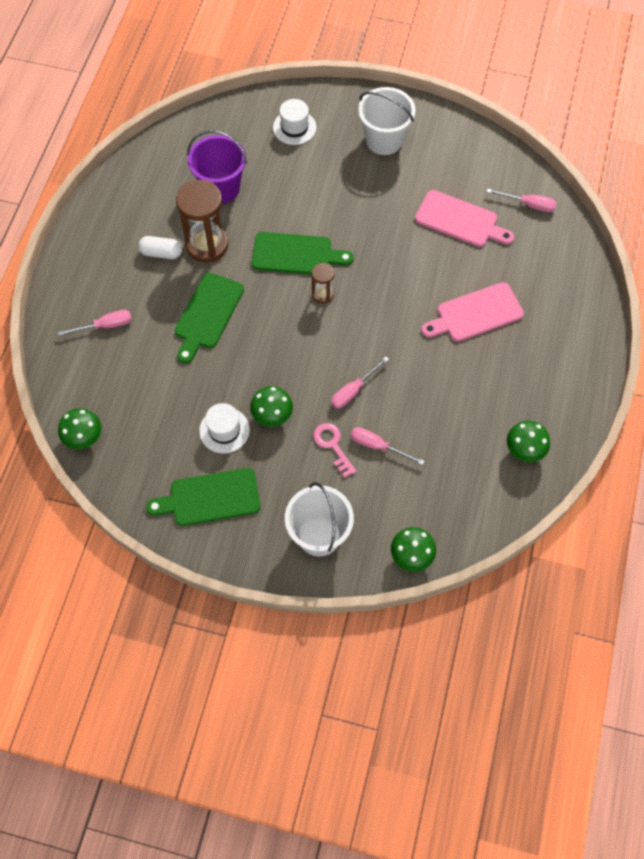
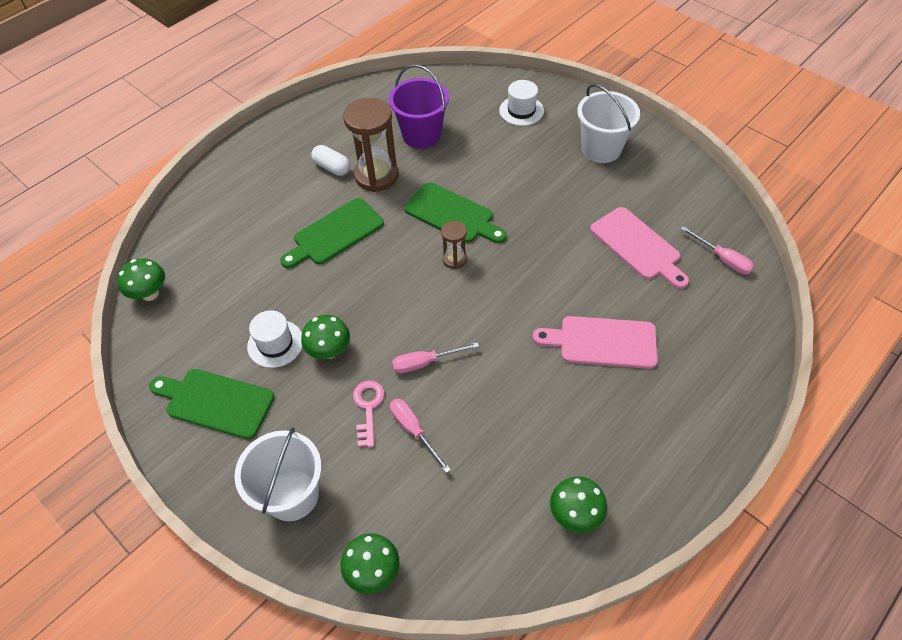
camera: 30 degrees right, 10 degrees down
pink screwdriver [58,310,132,336] -> none

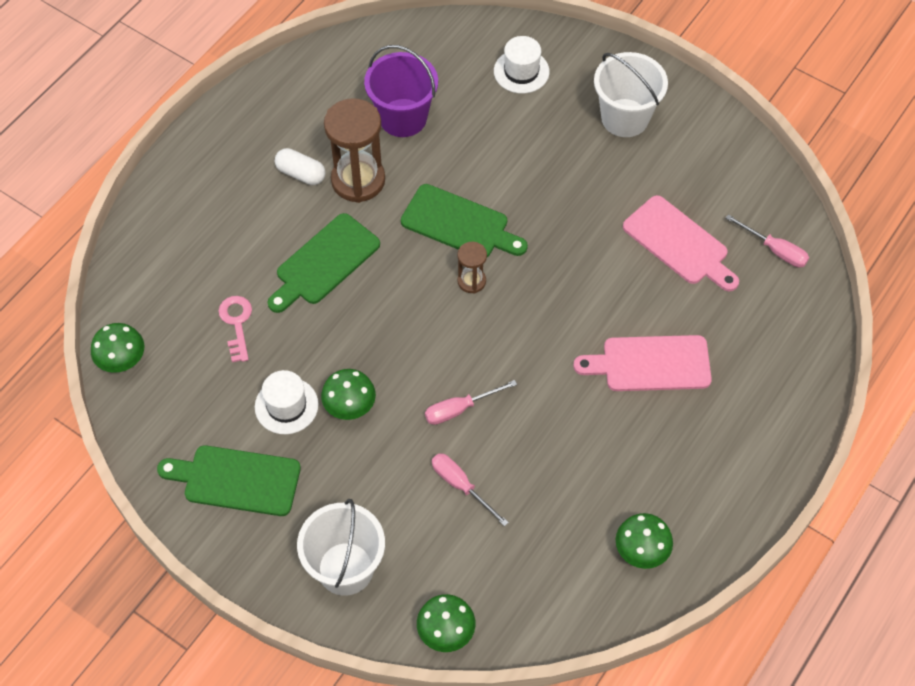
camera: 10 degrees left, 5 degrees up
pink key [353,381,385,447] -> pink key moved to [219,296,252,362]

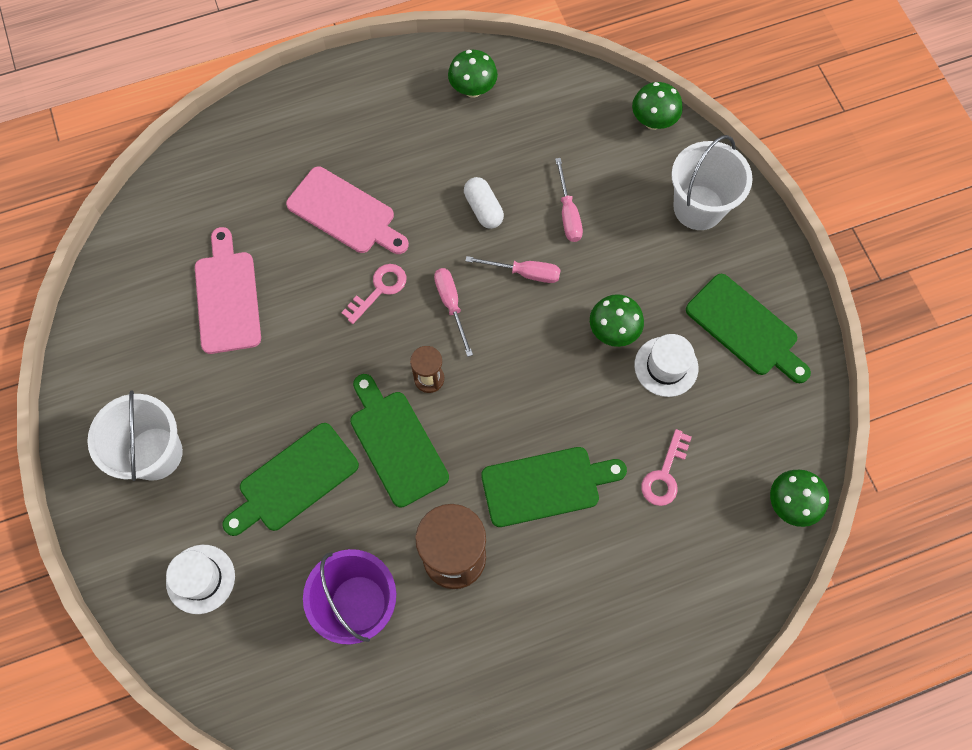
camera: 145 degrees left, 10 degrees up
white capsule [275,148,326,185] -> white capsule moved to [464,177,504,229]
pink screwdriver [725,214,809,267] -> pink screwdriver moved to [434,268,473,357]
none -> green cutting board [223,423,359,536]
none -> pink key [341,264,406,324]

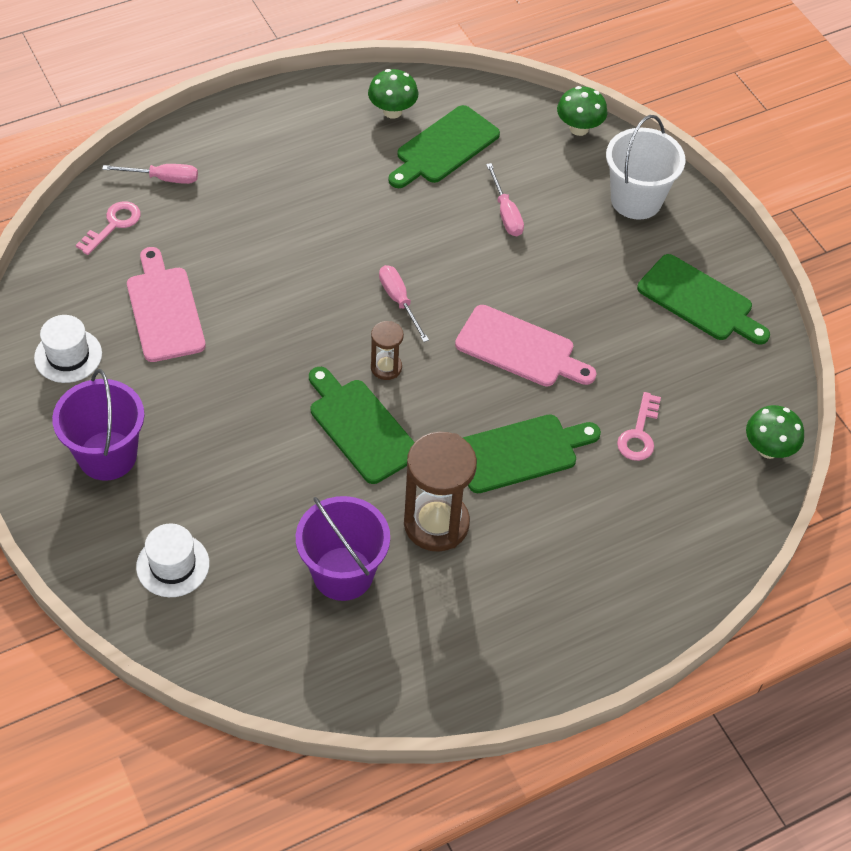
camera: 10 degrees left, 15 degrees down
white bucket [87,390,183,481] -> purple bucket [52,369,144,481]
green cutting board [223,423,359,536] -> green cutting board moved to [388,105,500,188]
pink cutting board [286,166,409,254] -> pink cutting board moved to [455,305,597,387]
pink key [341,264,406,324] -> pink key moved to [76,201,141,255]
white capsule [464,177,504,229] -> none
pink screwdriver [465,256,561,283] -> pink screwdriver moved to [102,164,198,184]
green mushroom [590,294,644,347] -> none
white hat [634,334,699,397] -> white hat moved to [34,315,102,383]

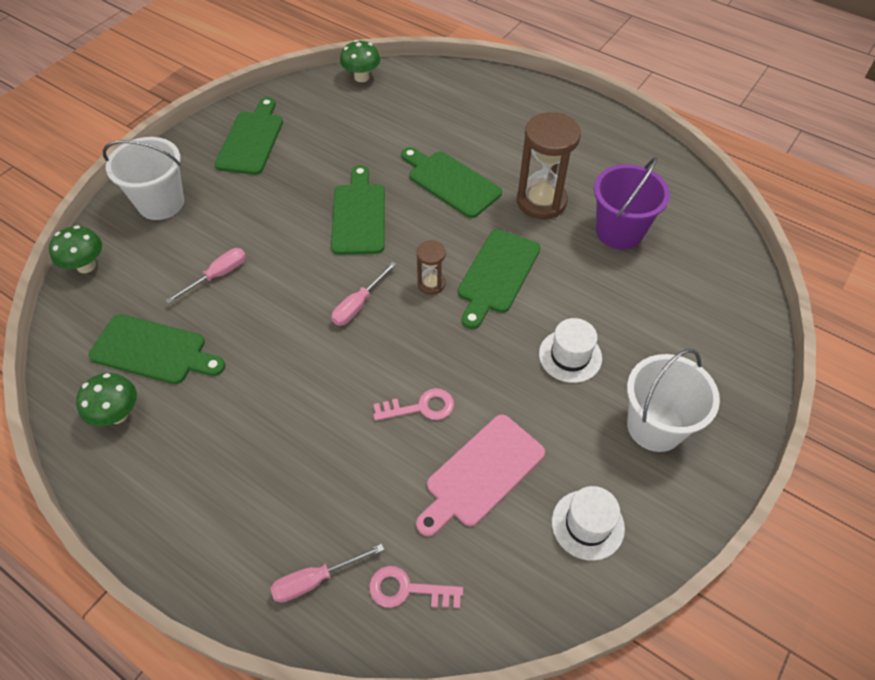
camera: 115 degrees left, 0 degrees up
purple bucket [52,369,144,481] -> white bucket [627,349,720,452]
pink screwdriver [102,164,198,184] -> pink screwdriver turned 90 degrees counterclockwise [270,544,384,603]
white hat [136,523,209,597] -> white hat moved to [539,318,602,383]
pink cutting board [455,305,597,387] -> green cutting board [331,165,385,255]
pink key [617,392,661,461] -> pink key moved to [373,388,454,421]

